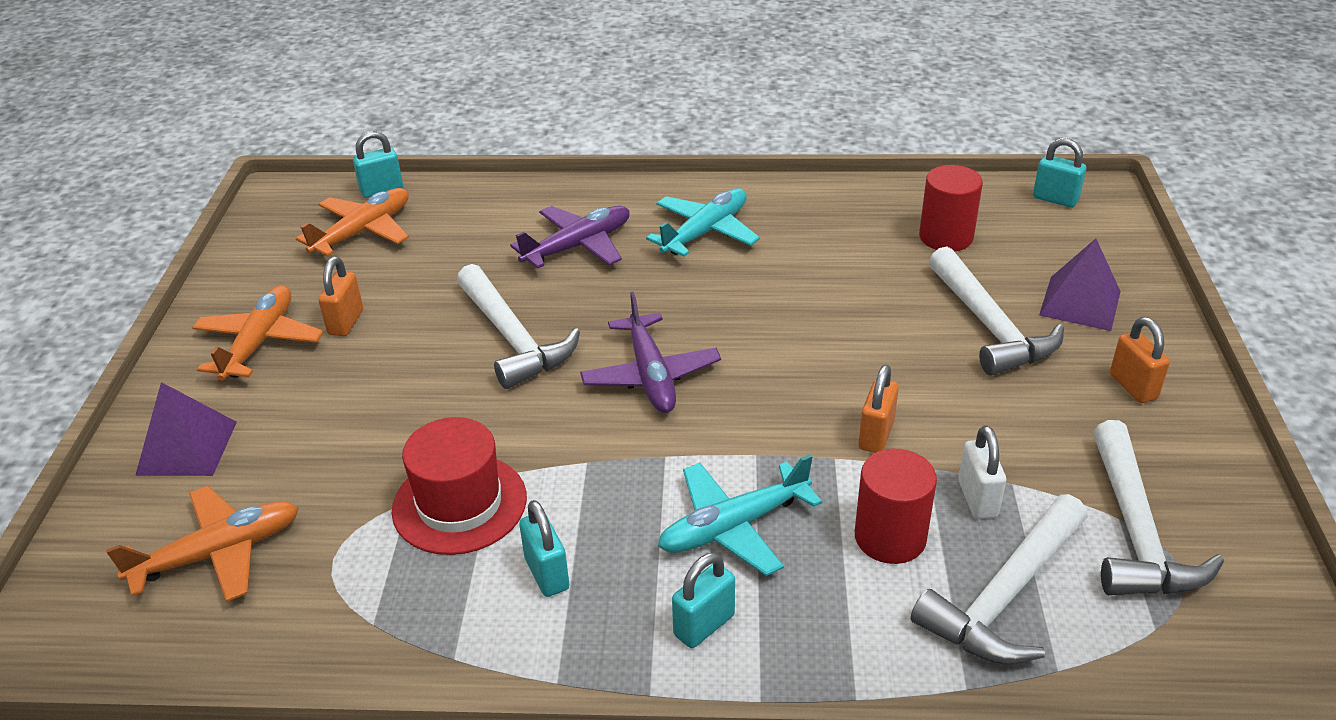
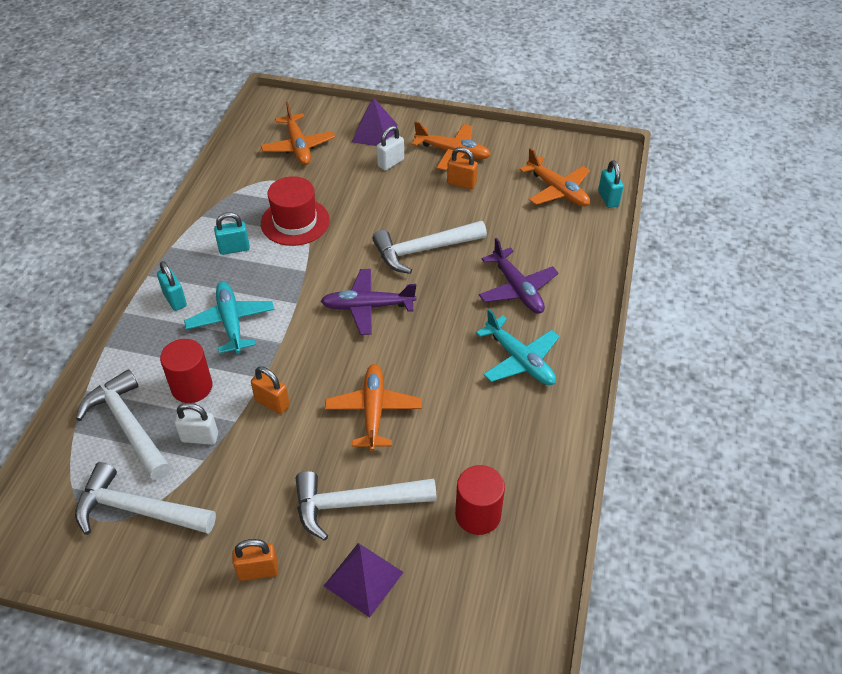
camera: 100 degrees right, 10 degrees up
turquoise padlock [1033,138,1086,208] -> none
none -> orange plane [325,364,422,451]
none -> white padlock [377,126,404,171]

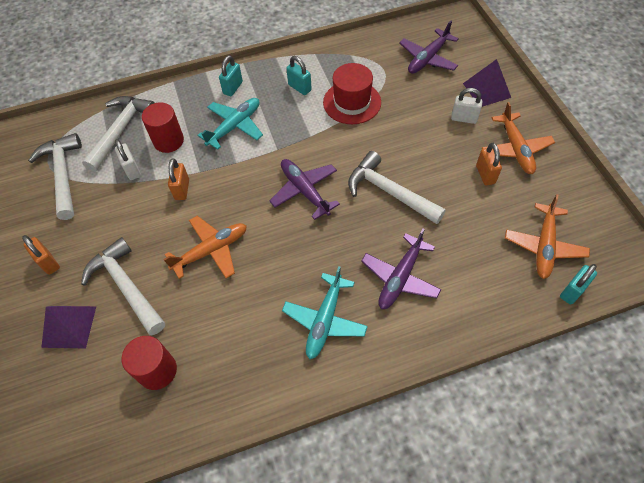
camera: 60 degrees right, 10 degrees up
orange plane [260,102,335,165] -> purple plane [399,21,459,74]

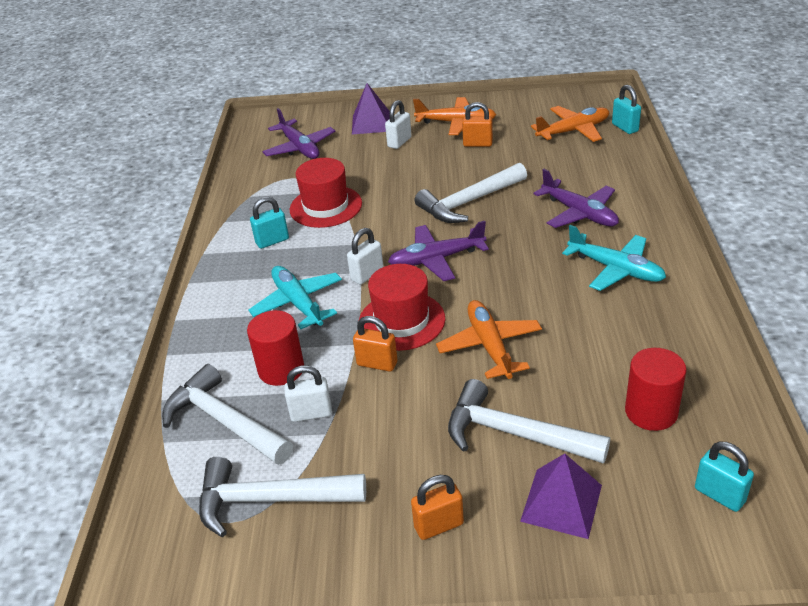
camera: 70 degrees left, 20 degrees down
white hammer [81,237,165,335] -> white hammer turned 45 degrees clockwise [448,379,610,464]
turquoise padlock [219,55,243,96] -> turquoise padlock moved to [695,442,754,512]
orange plane [505,194,590,279] -> orange plane turned 60 degrees counterclockwise [531,106,609,142]
none -> white padlock [347,228,384,285]
none -> red hat [359,264,445,351]

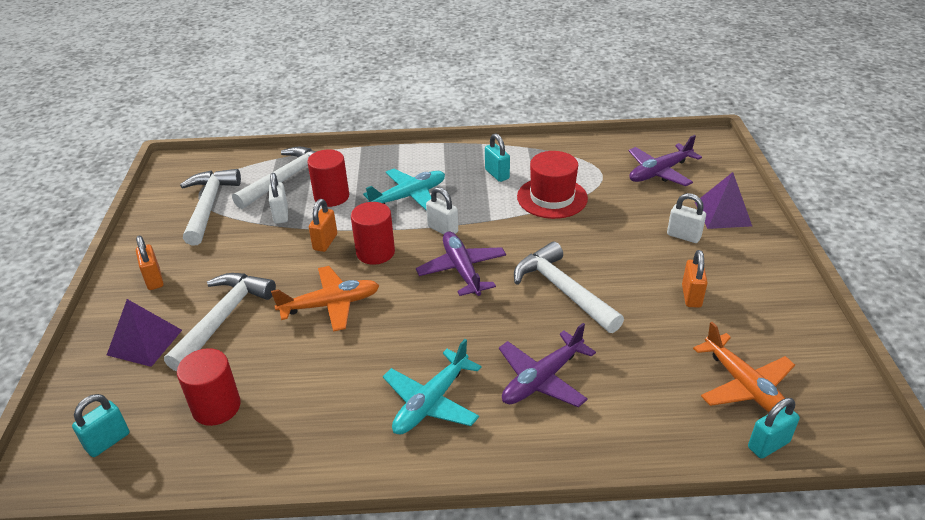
camera: 85 degrees right, 0 degrees up
red hat [359,264,445,351] -> red cylinder [351,202,395,265]
orange plane [413,97,496,135] -> none

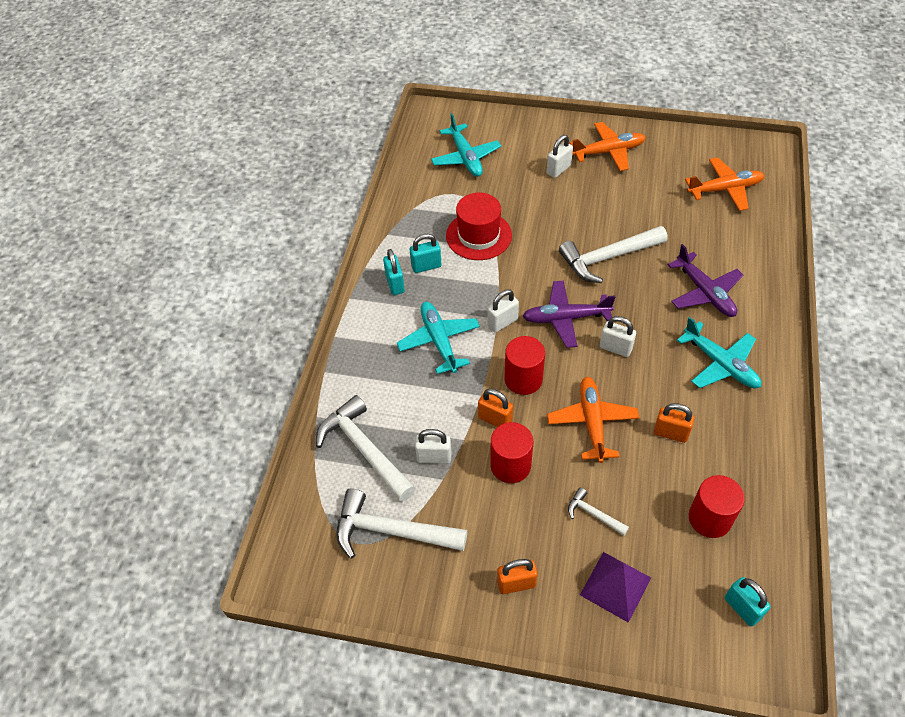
camera: 75 degrees left, 15 degrees up
white hammer [164,273,276,371] -> white hammer [568,487,629,536], size x0.49
red cylinder [307,149,349,207] -> red cylinder moved to [490,422,533,483]
purple plane [629,135,702,186] -> turquoise plane [431,113,501,177]
orange padlock [682,250,708,308] -> orange padlock moved to [654,403,694,443]
purple pyramid [695,172,752,229] -> none
turquoise padlock [748,398,800,459] -> turquoise padlock moved to [383,249,405,295]
none -> orange plane [570,122,646,171]
none -> white padlock [600,316,636,357]

